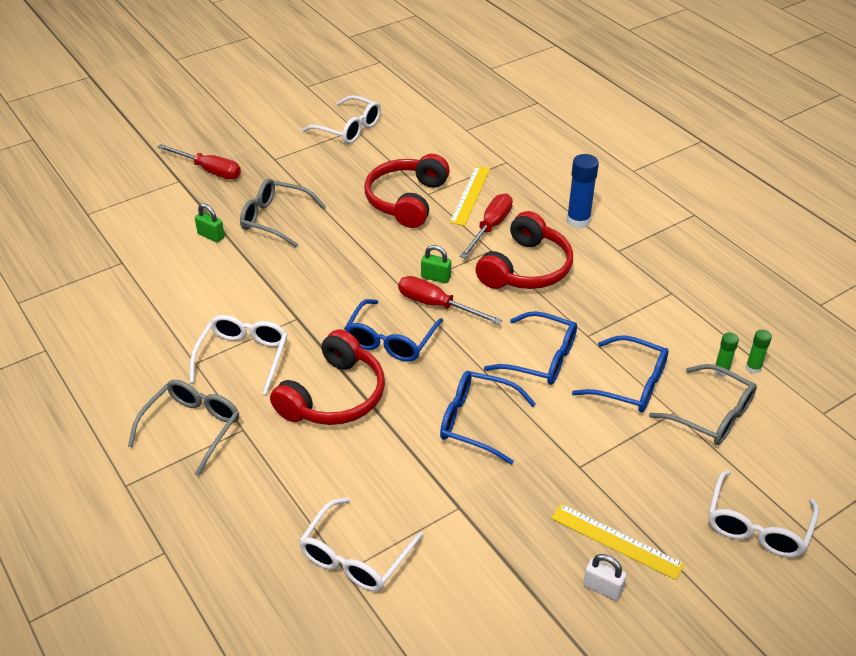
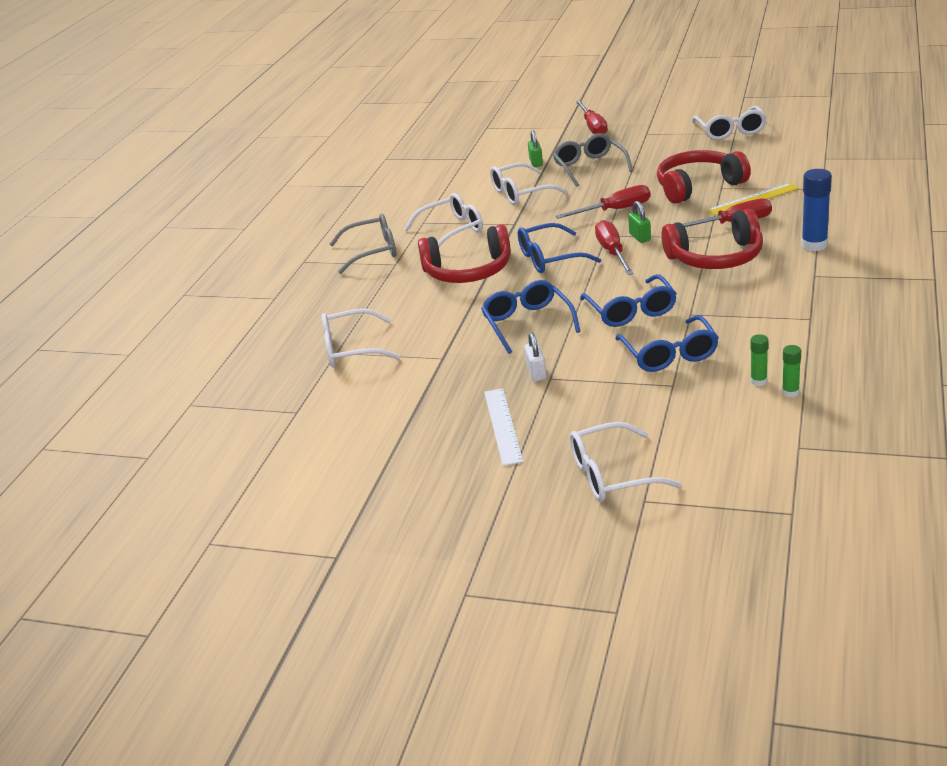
camera: 55 degrees right, 10 degrees down
yellow ruler [551,504,685,580] -> white ruler [484,388,523,466]
white padlock [583,554,626,600] -> white padlock moved to [524,332,546,381]
grey glasses [649,364,757,445] -> none
none -> white glasses [490,163,568,205]
none -> red screwdriver [556,185,650,219]

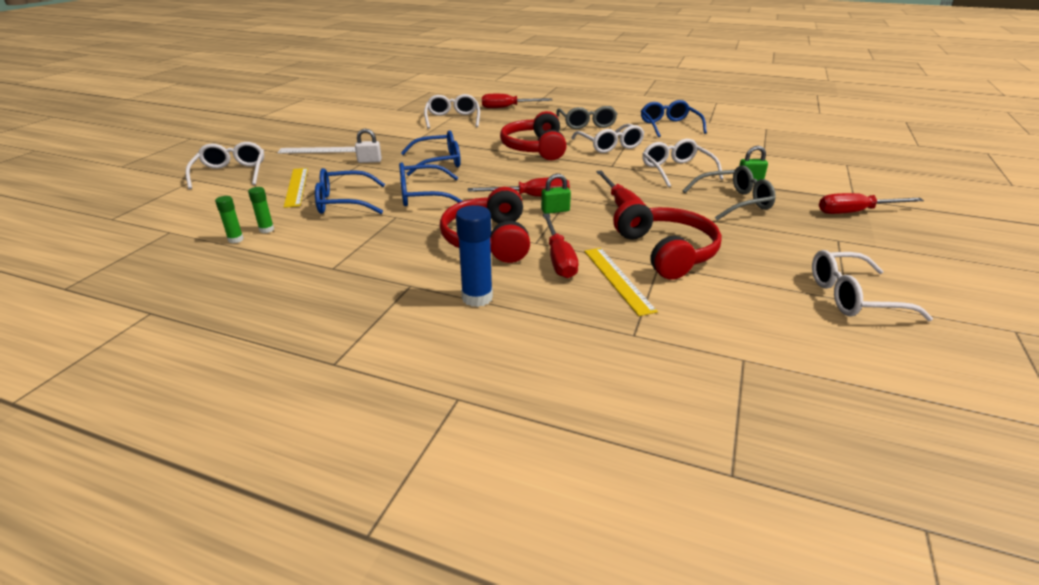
camera: 90 degrees right, 0 degrees up
blue glasses [518,223,601,273] -> blue glasses moved to [641,100,707,137]
none -> yellow ruler [284,168,308,208]
none -> red screwdriver [482,94,552,108]

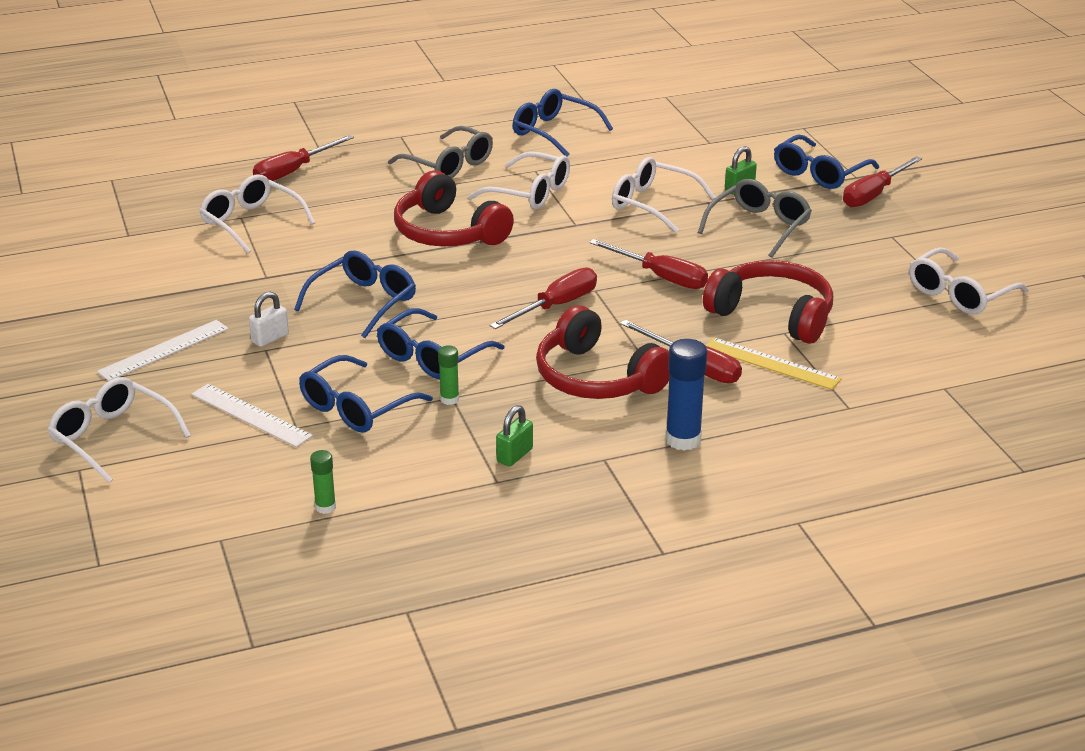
camera: 40 degrees left, 0 degrees up
green glue stick [248,187,274,233] -> green glue stick moved to [438,345,459,405]
yellow ruler [284,168,308,208] -> white ruler [191,384,313,447]
green padlock [541,174,571,214] -> green padlock moved to [496,405,533,467]
none -> blue glasses [774,135,879,189]

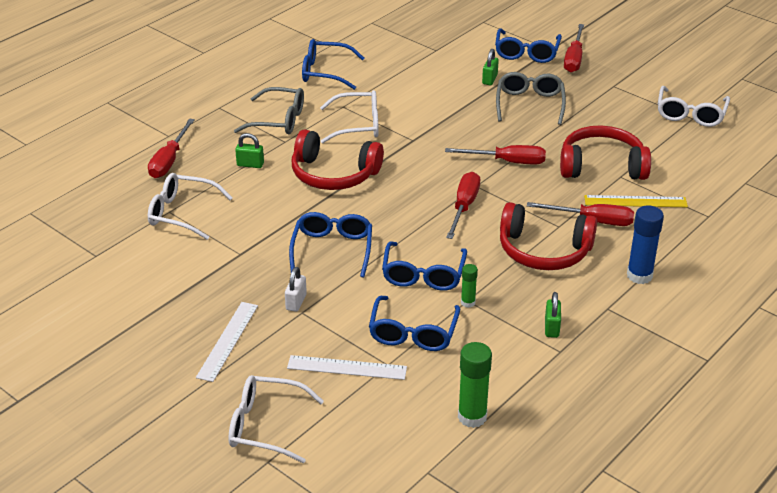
camera: 30 degrees left, 5 degrees up
green glue stick [310,450,336,514] -> green glue stick [458,342,492,428], size x1.81
white glasses [612,157,716,233] -> none
none -> green padlock [235,133,264,168]

